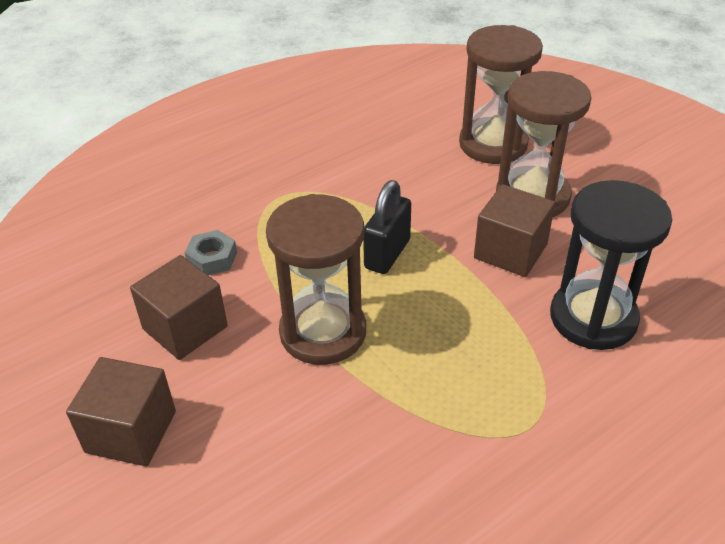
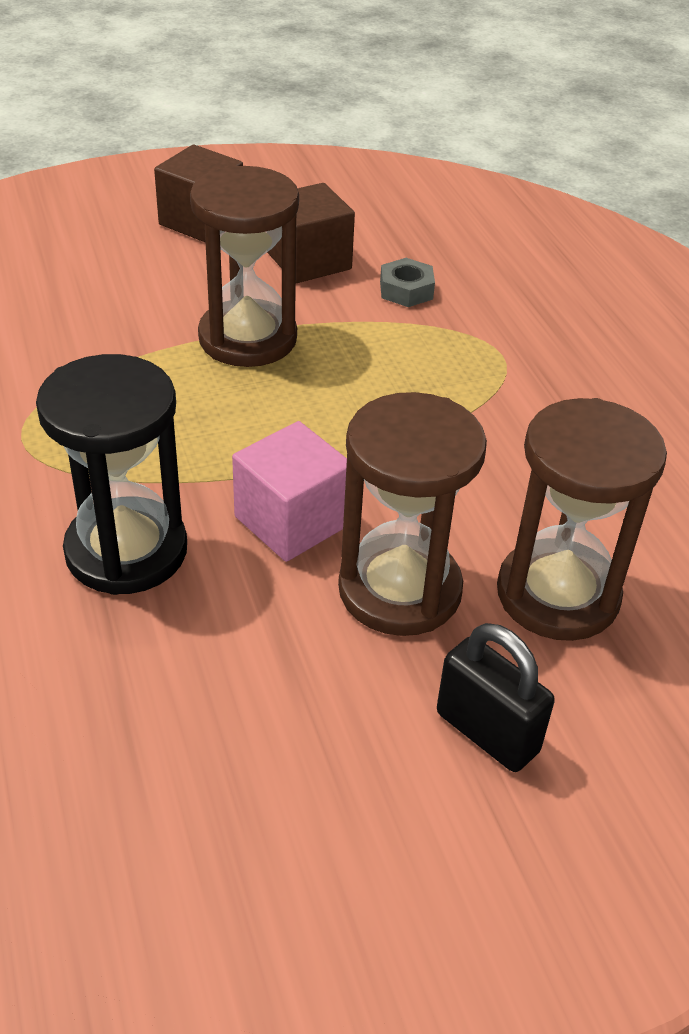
camera: 105 degrees right, 0 degrees up
black padlock [363,180,411,274] -> black padlock moved to [437,623,555,772]
brown cube [474,184,555,277] -> pink cube [232,421,347,562]

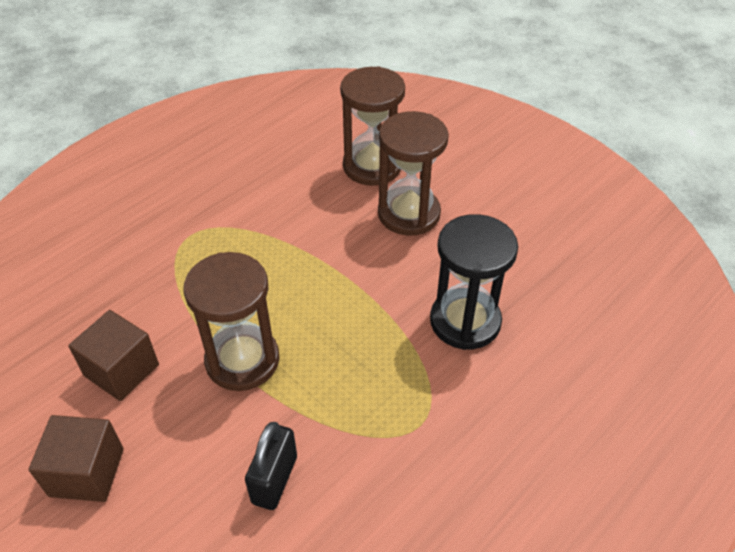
camera: 115 degrees left, 5 degrees up
pink cube [232,421,347,562] -> none
grey nut [380,258,435,307] -> none
black padlock [437,623,555,772] -> black padlock moved to [245,422,297,510]

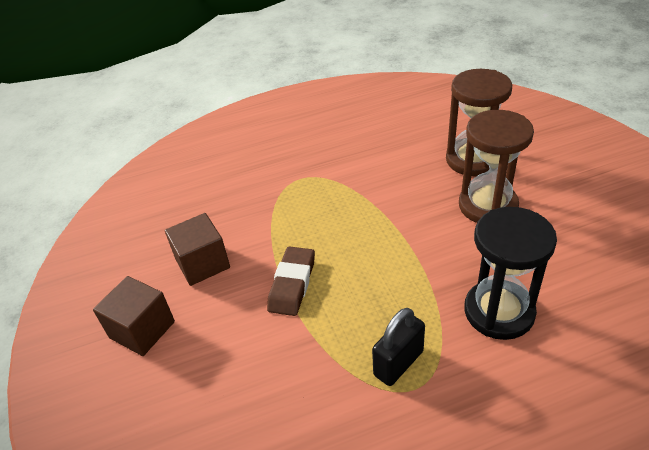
camera: 30 degrees right, 5 degrees down
brown hourglass [183,252,279,391] -> brown eraser [267,246,315,316]
black padlock [245,422,297,510] -> black padlock moved to [372,308,425,386]

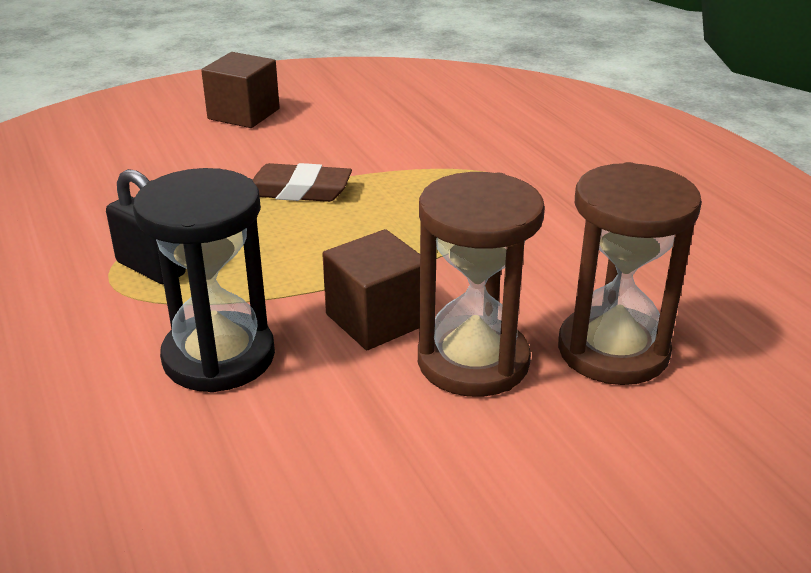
camera: 80 degrees right, 10 degrees down
brown cube [165,213,230,286] -> brown cube moved to [322,229,420,350]

